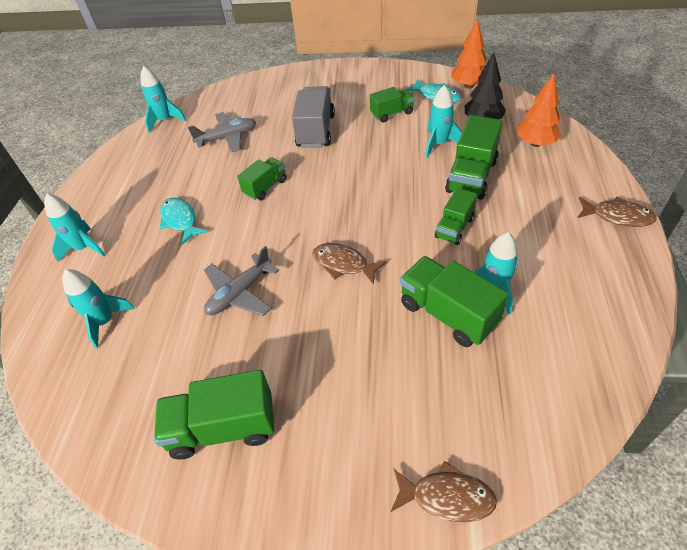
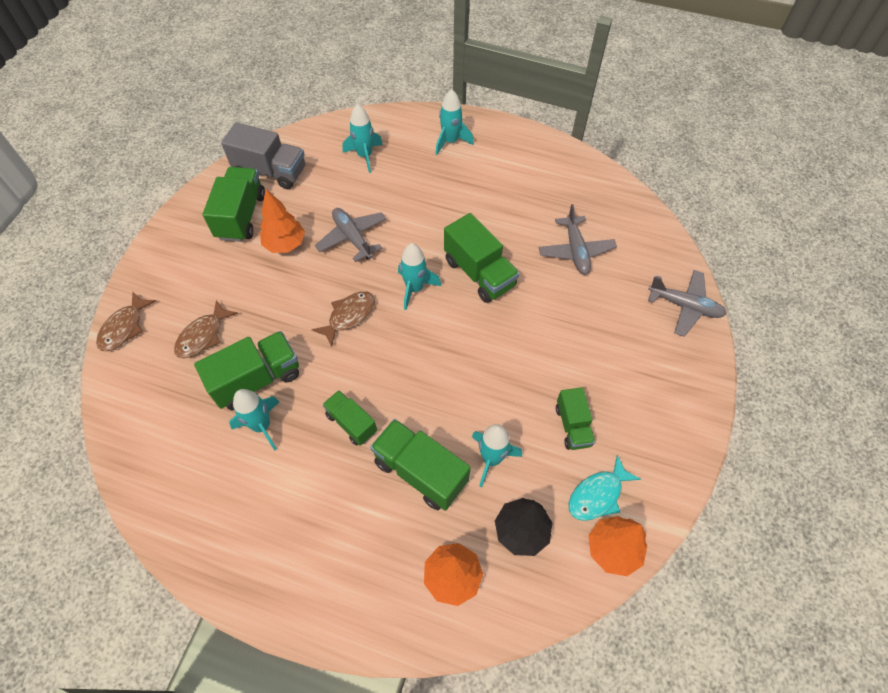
camera: 100 degrees right, 10 degrees up
turquoise rocket [141,66,186,133] -> turquoise rocket moved to [398,243,441,310]
turquoise fish [160,198,208,245] -> none
green truck [237,157,286,201] -> green truck [444,213,520,303], size x1.63
grey truck [292,86,335,148] -> grey truck moved to [221,122,305,189]
brown fish [578,197,657,227] -> brown fish moved to [174,300,238,358]
none -> orange tree [260,189,305,253]
none -> grey plane [648,270,726,337]

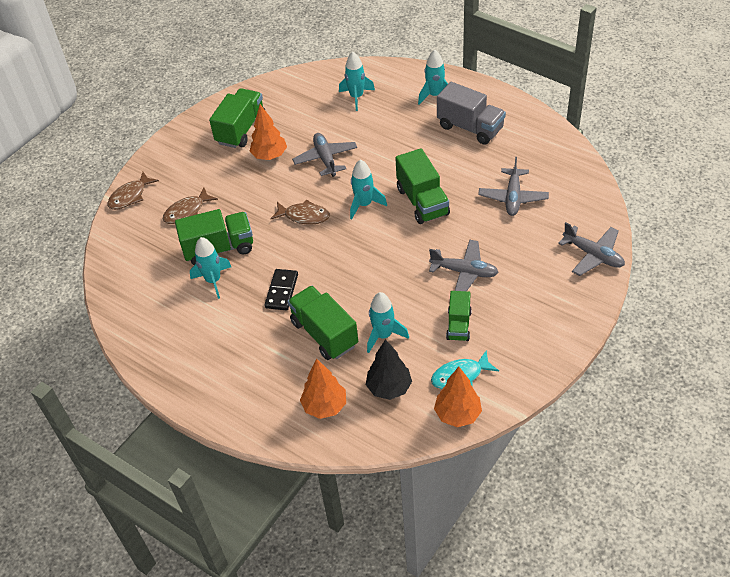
camera: 20 degrees right, 10 degrees down
grey truck [221,122,305,189] -> grey truck moved to [437,82,506,145]
brown fish [312,291,375,347] -> brown fish turned 45 degrees clockwise [270,199,330,225]
green truck [322,390,377,446] -> black domino [264,269,298,310]
none -> grey plane [429,240,499,291]

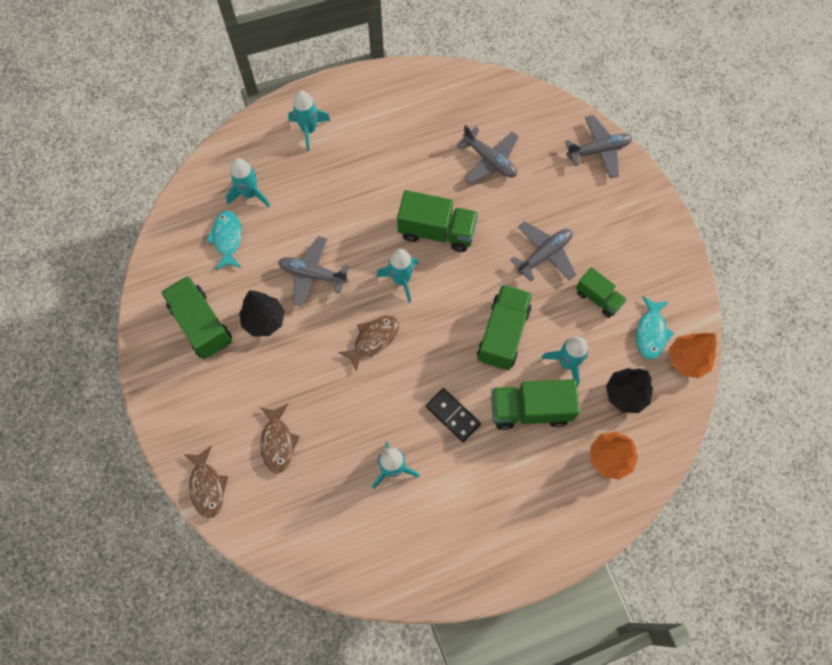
camera: 60 degrees left, 20 degrees up
green truck [175,209,253,265] -> green truck moved to [477,285,532,370]
orange tree [249,104,287,160] -> black tree [239,290,285,337]
grey truck [437,82,506,145] -> none
none -> turquoise fish [206,210,242,270]

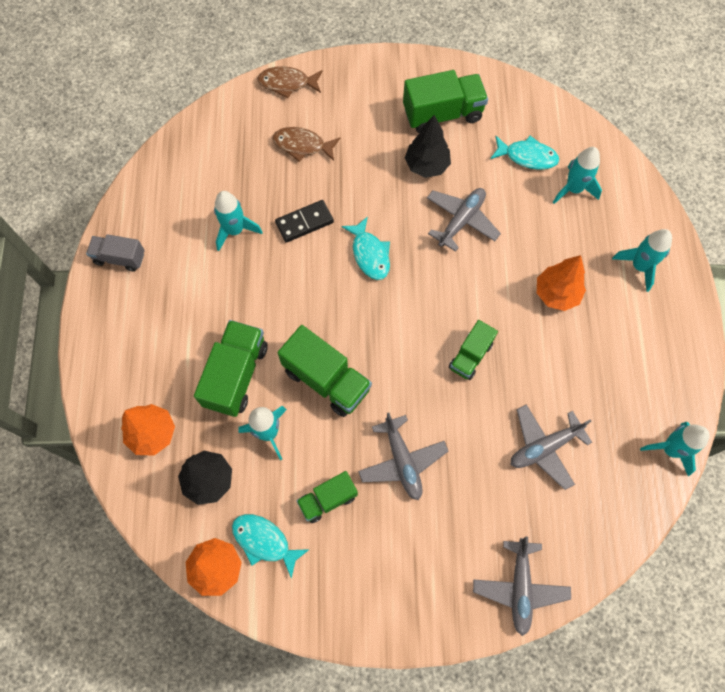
camera: 110 degrees right, 0 degrees up
brown fish [338,316,399,372] -> turquoise fish [342,216,390,280]
turquoise rocket [376,249,419,303] -> turquoise rocket moved to [640,422,710,476]
green truck [397,190,478,252] -> green truck [449,320,498,380], size x0.61
black domino [426,388,481,442] -> black domino moved to [275,200,334,243]
none -> grey truck [86,234,145,272]
none -> orange tree [537,255,586,311]

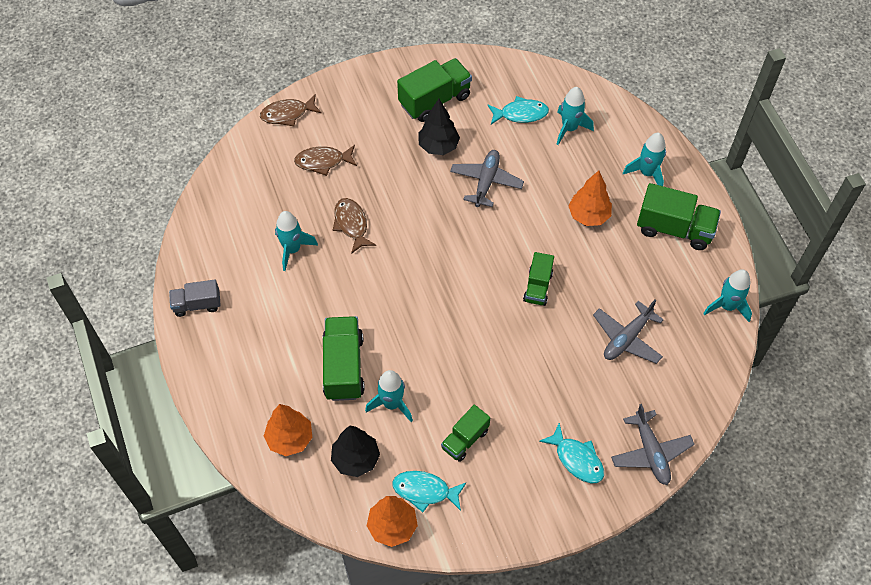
camera: 20 degrees left, 10 degrees down
black domino [275,200,334,243] -> brown fish [333,198,376,254]
green truck [278,325,372,417] -> green truck moved to [637,183,721,250]
turquoise fish [342,216,390,280] -> turquoise fish moved to [539,423,604,483]
grey plane [358,413,448,500] -> none

